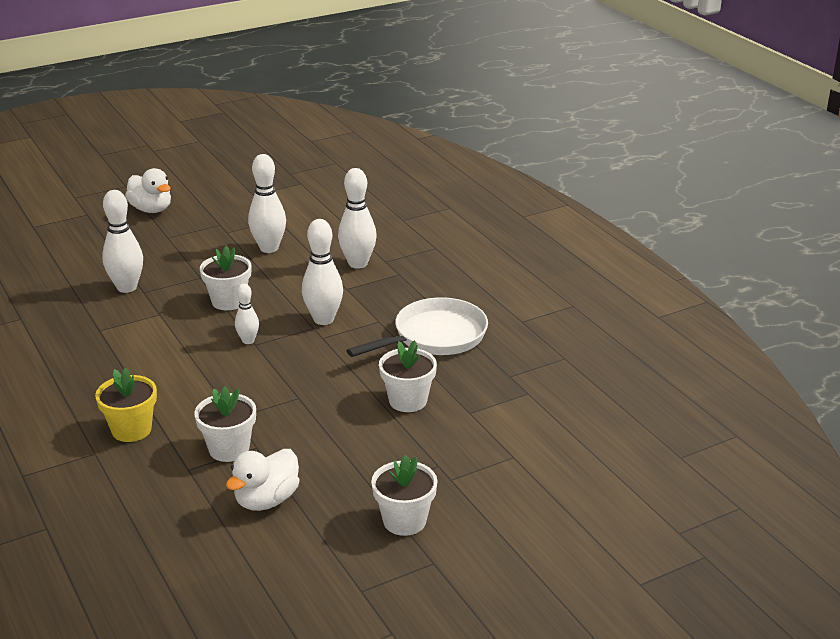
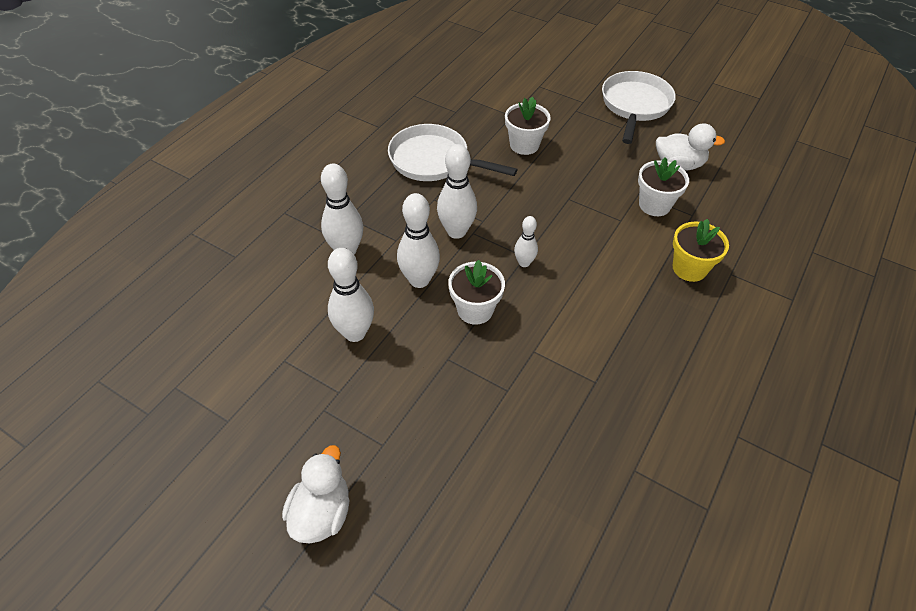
camera: 120 degrees left, 20 degrees up
white bowling pin [102,190,143,293] -> white bowling pin moved to [397,193,440,288]
white flower pot [371,455,438,536] -> white pan [602,71,676,144]

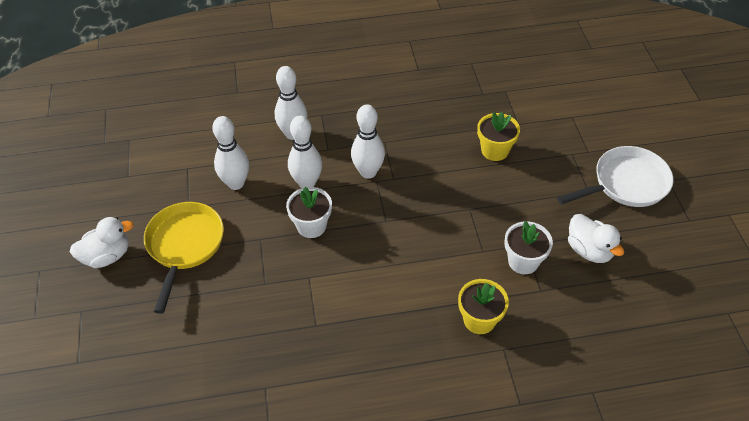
camera: 50 degrees right, 0 degrees up
white pan [388,124,518,181] -> none
white flower pot [505,97,551,155] -> yellow flower pot [477,112,520,161]
white bowling pin [514,216,538,267] -> none
none -> yellow pan [144,202,224,314]

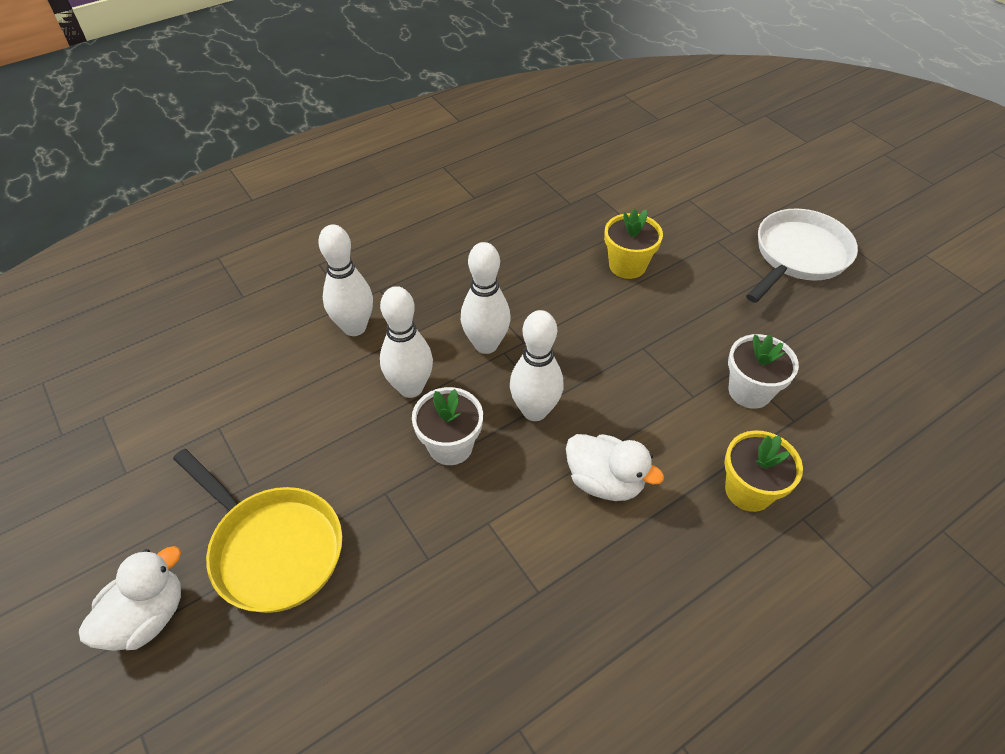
camera: 25 degrees left, 0 degrees up
yellow pan [144,202,224,314] -> yellow pan turned 150 degrees clockwise [173,449,342,613]
white bowling pin [212,116,249,190] -> white bowling pin moved to [510,310,563,421]
white duck [568,214,624,263] -> white duck moved to [566,434,664,501]

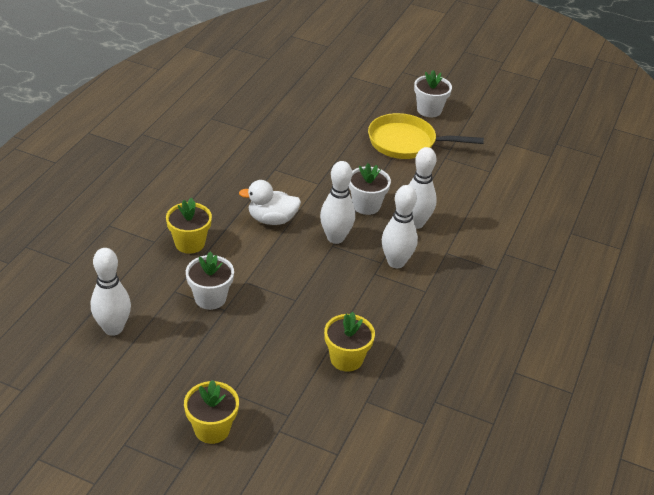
camera: 145 degrees right, 10 degrees down
white duck [79,546,181,651] -> white flower pot [414,70,452,117]
white bowling pin [318,225,373,336] -> white bowling pin moved to [91,248,131,336]
white pan [746,208,858,303] -> yellow flower pot [184,380,239,444]

